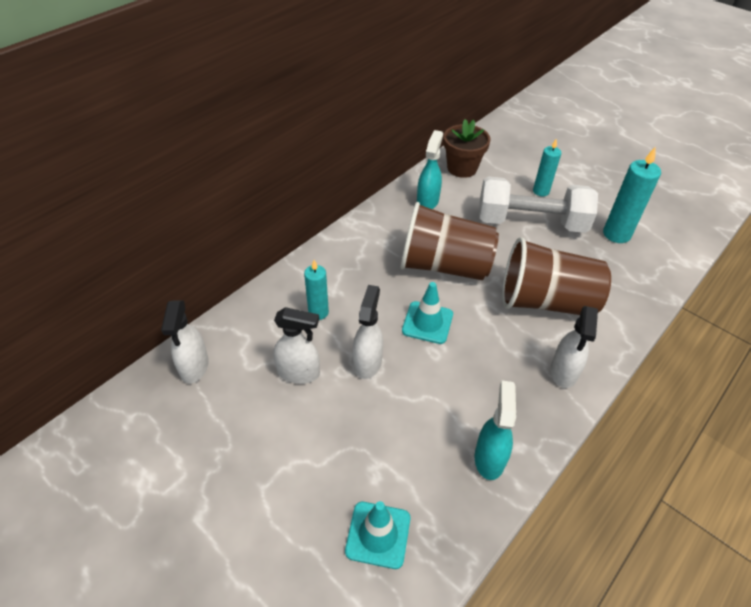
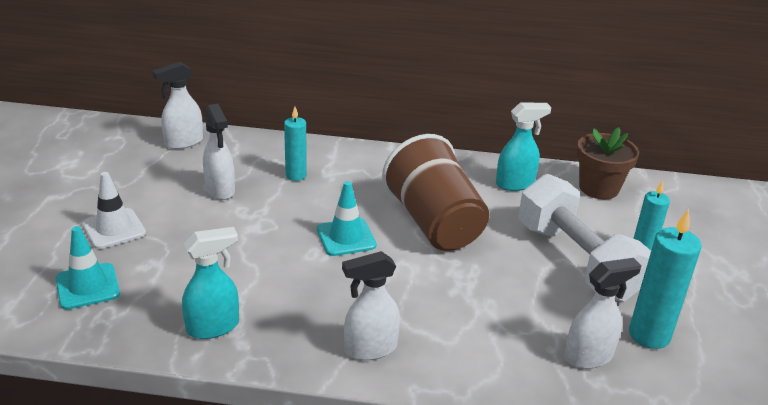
camera: 55 degrees right, 15 degrees down
white spray bottle [353,285,383,379] -> white spray bottle moved to [564,258,642,369]
brown cup [502,237,611,315] -> none
none -> white traffic cone [82,172,146,249]

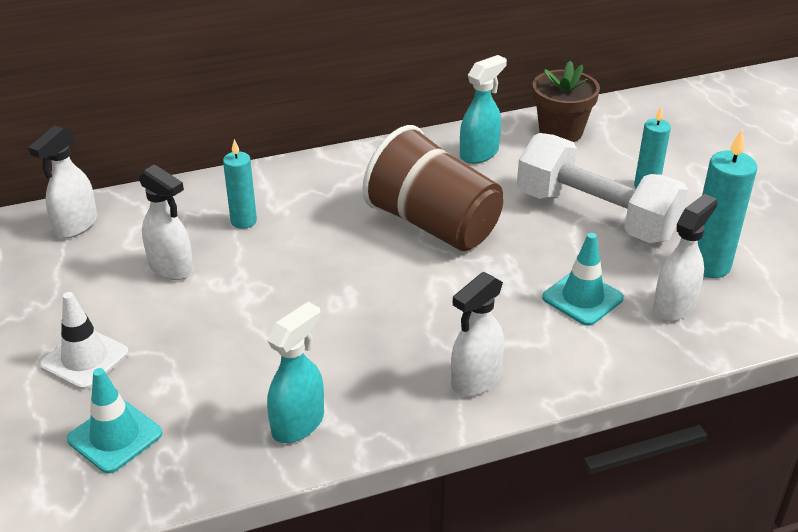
camera: 25 degrees left, 5 degrees up
turquoise traffic cone [317,181,377,256] -> turquoise traffic cone moved to [542,233,624,326]

